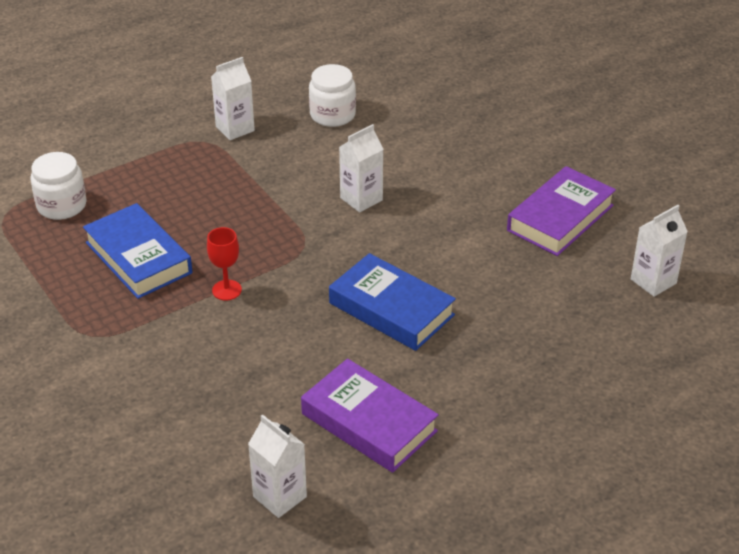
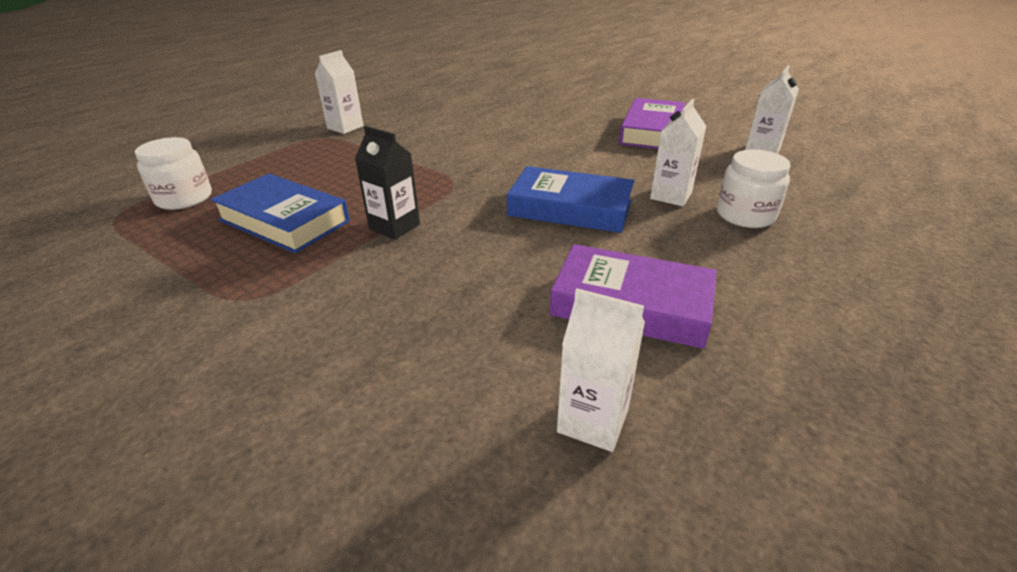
camera: 20 degrees left, 5 degrees down
red goblet [207,227,242,300] -> black carton [355,126,420,240]
white jar [309,64,356,127] -> white jar moved to [717,150,791,228]
white carton [339,124,384,212] -> white carton moved to [650,99,706,206]

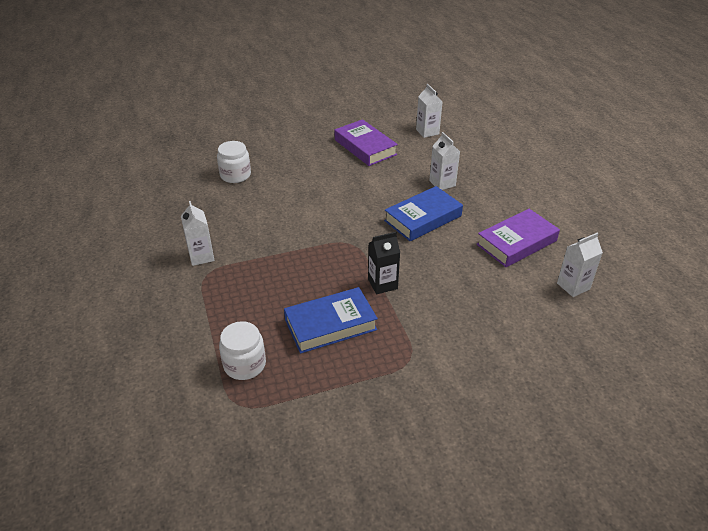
camera: 55 degrees left, 5 degrees up
white jar [717,150,791,228] -> white jar moved to [217,141,251,183]

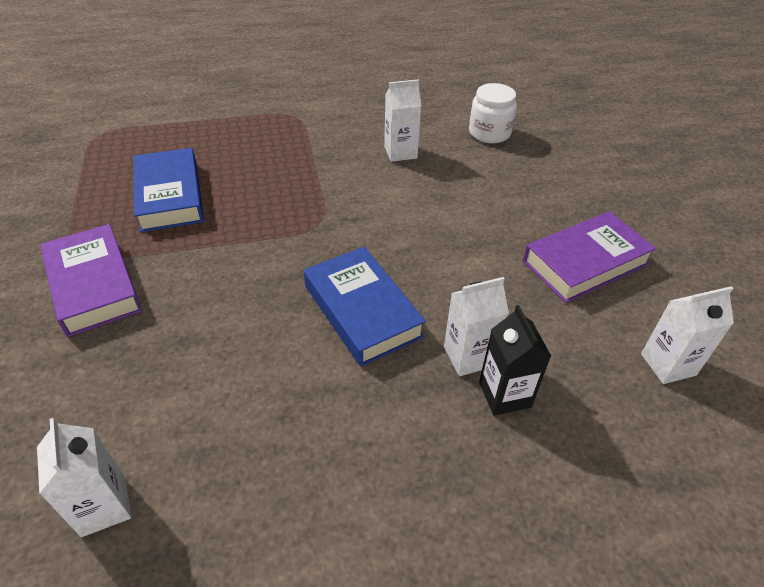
camera: 95 degrees right, 5 degrees up
white carton [181,201,214,266] -> white carton moved to [384,79,421,162]
white jar [219,321,266,380] -> none
black carton [368,232,400,294] -> black carton moved to [479,305,551,416]
purple book [477,209,560,267] -> purple book moved to [40,224,142,337]

